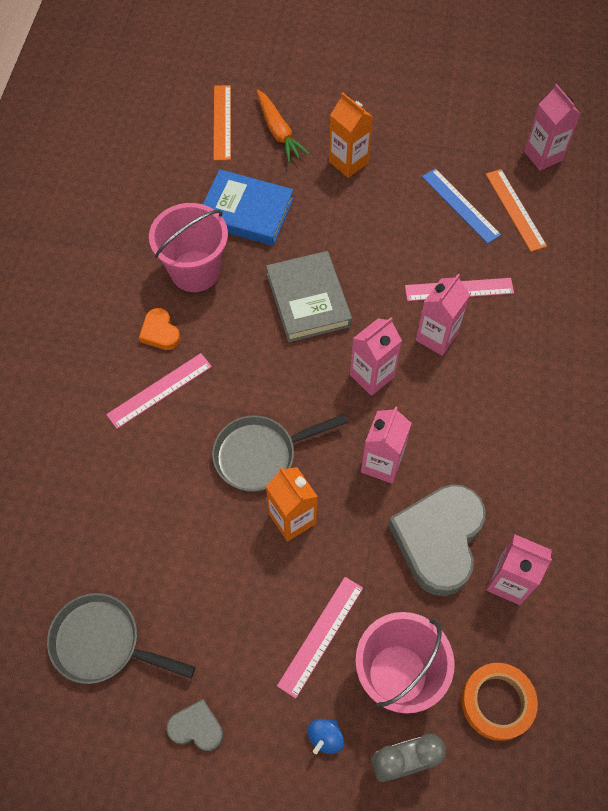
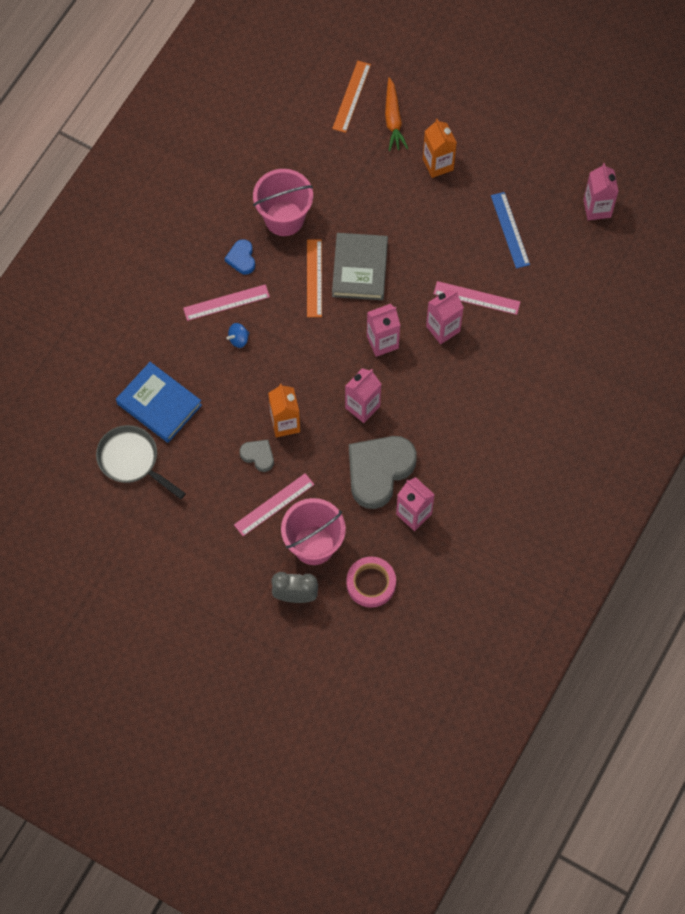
camera: 20 degrees right, 5 degrees up
orange heart [139,308,181,350] -> blue heart [225,239,255,275]
grey heart [167,699,223,751] -> grey heart moved to [240,440,274,472]
blue book [203,169,294,246] -> blue book moved to [116,362,202,443]
grey pan [212,414,348,492] -> none
blue spinning top [308,719,344,754] -> blue spinning top moved to [226,323,249,348]
orange tape [461,663,538,741] -> pink tape [346,557,396,608]
orange ruler [486,169,547,252] -> orange ruler moved to [307,239,322,317]

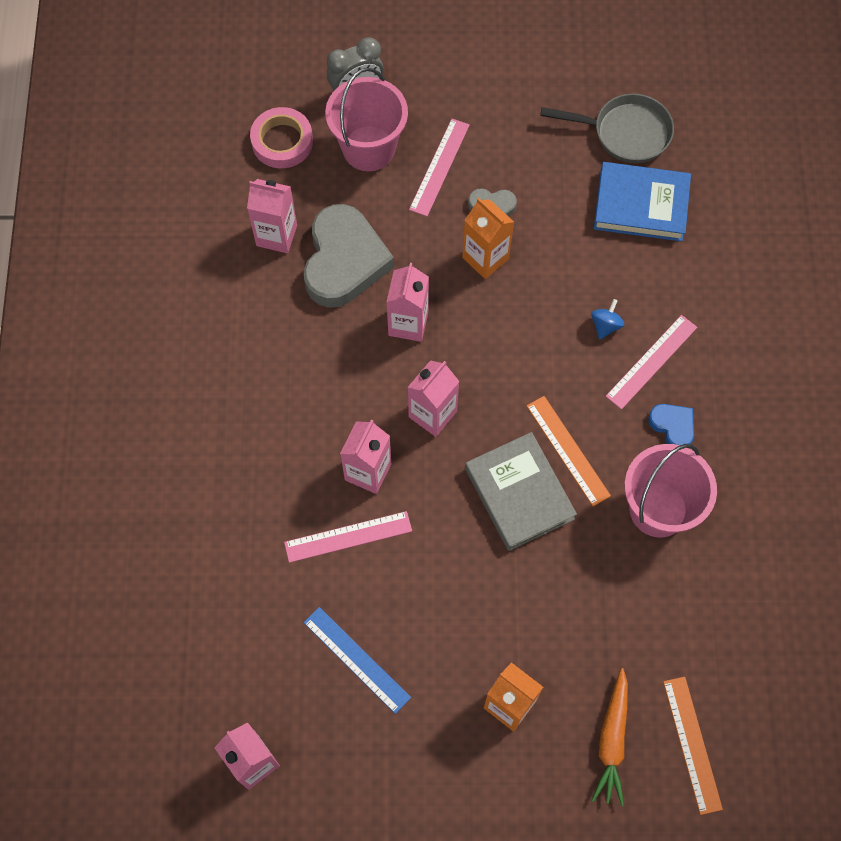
camera: 150 degrees right, 0 degrees up
orange carrot [385,77,408,151] -> orange carrot turned 135 degrees counterclockwise [592,668,628,806]

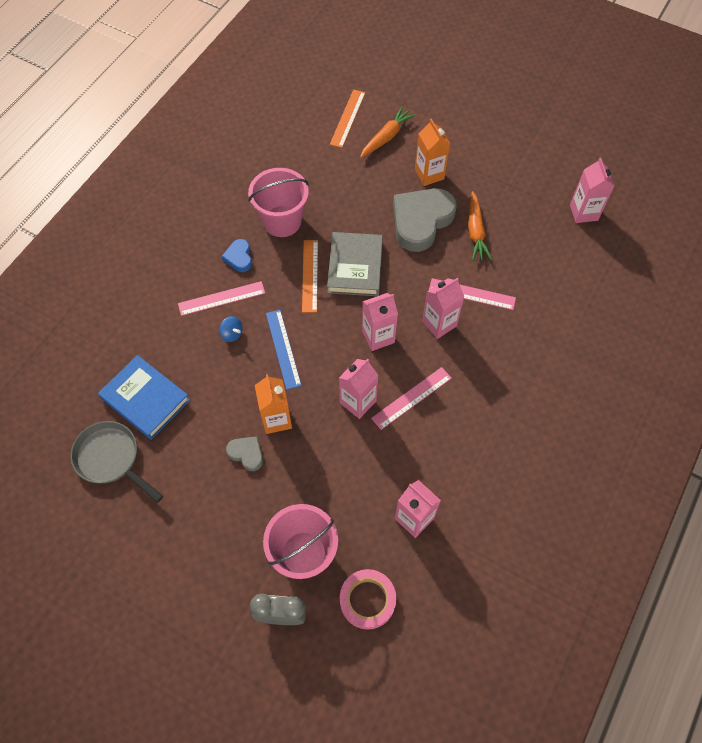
camera: 150 degrees left, 5 degrees down
blue ruler [303,607,411,714] -> blue ruler moved to [266,310,302,390]
grey heart [304,204,394,308] -> grey heart moved to [393,188,457,252]
pink ruler [409,119,470,216] -> pink ruler moved to [371,367,452,430]
blue spinning top [591,299,624,340] -> blue spinning top turned 105 degrees counterclockwise [219,316,243,342]
none -> orange carrot [468,191,492,261]

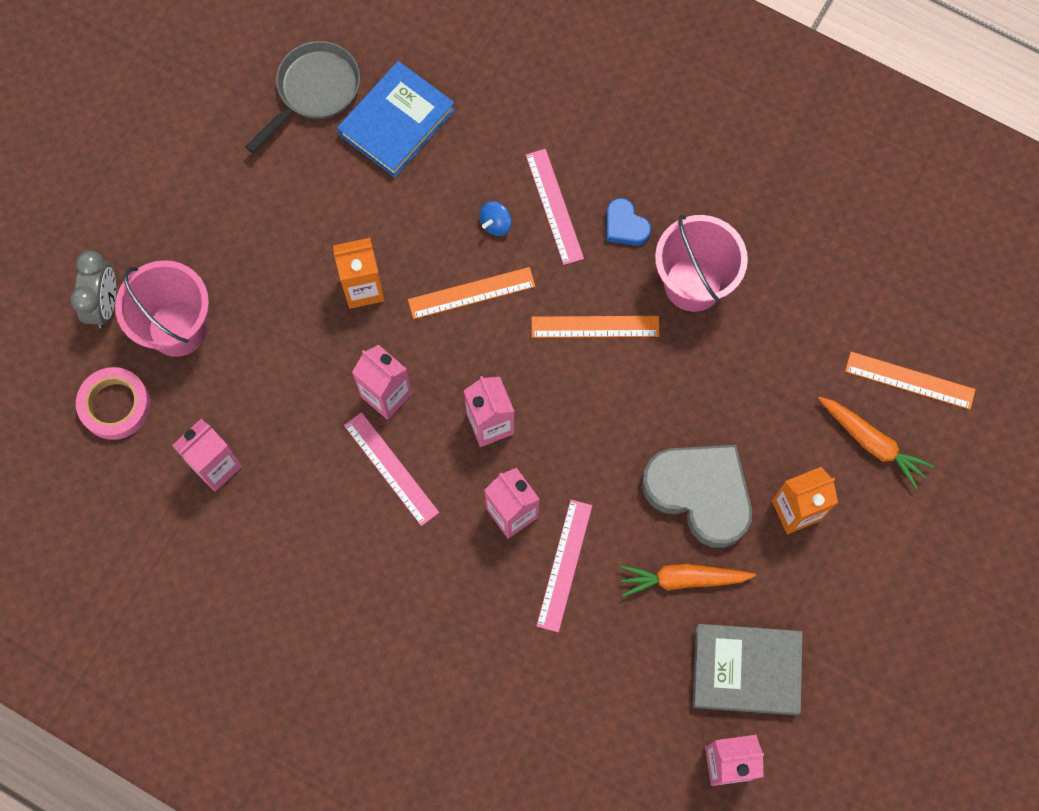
camera: 90 degrees right, 10 degrees up
blue heart [222,239,252,272] -> blue heart turned 120 degrees counterclockwise [606,198,651,246]
grey heart [226,436,263,471] -> none
blue ruler [266,310,302,390] -> orange ruler [408,267,536,319]
grey book [327,232,383,296] -> grey book moved to [693,624,803,715]

